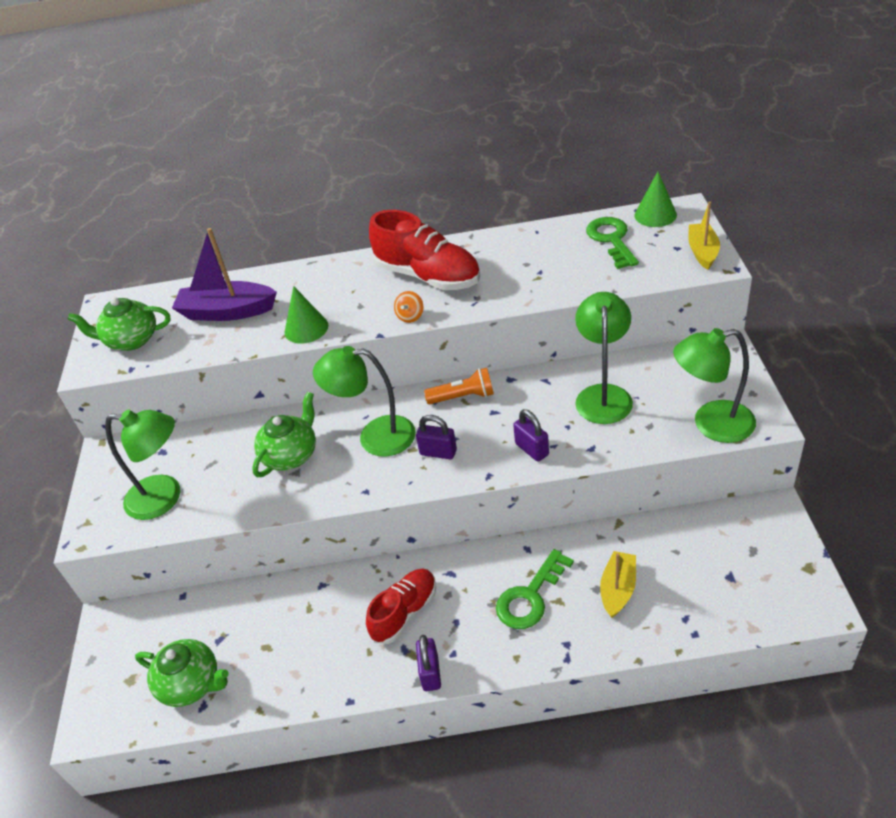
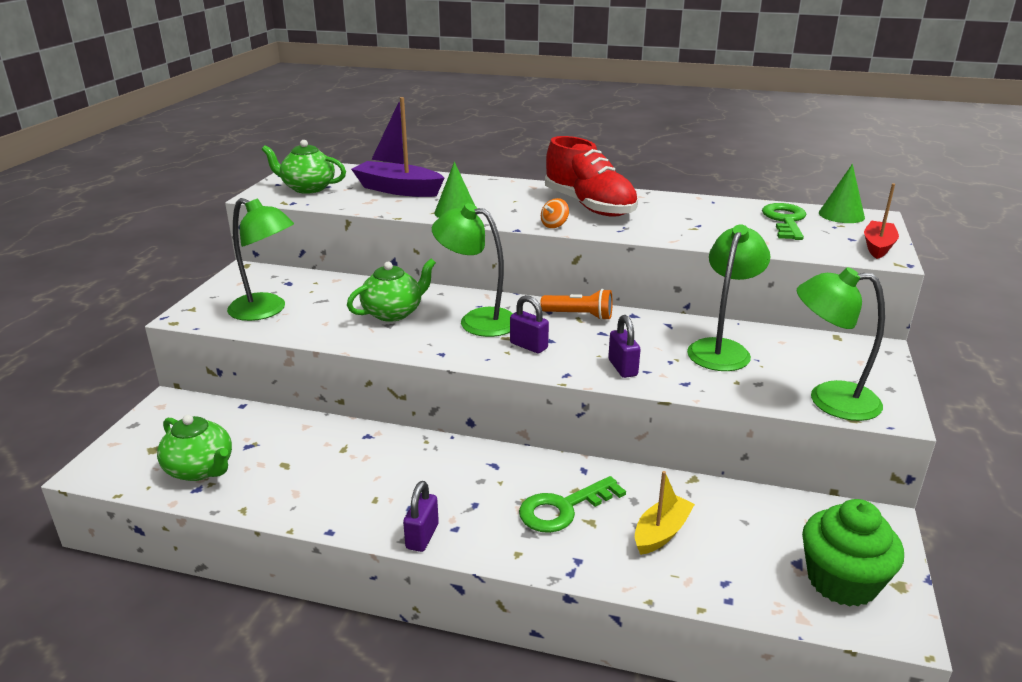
camera: 15 degrees right, 15 degrees down
red shoe [366,569,436,644] -> none
yellow boat [688,202,720,270] -> red boat [864,183,899,259]
none -> green cupcake [802,499,904,607]

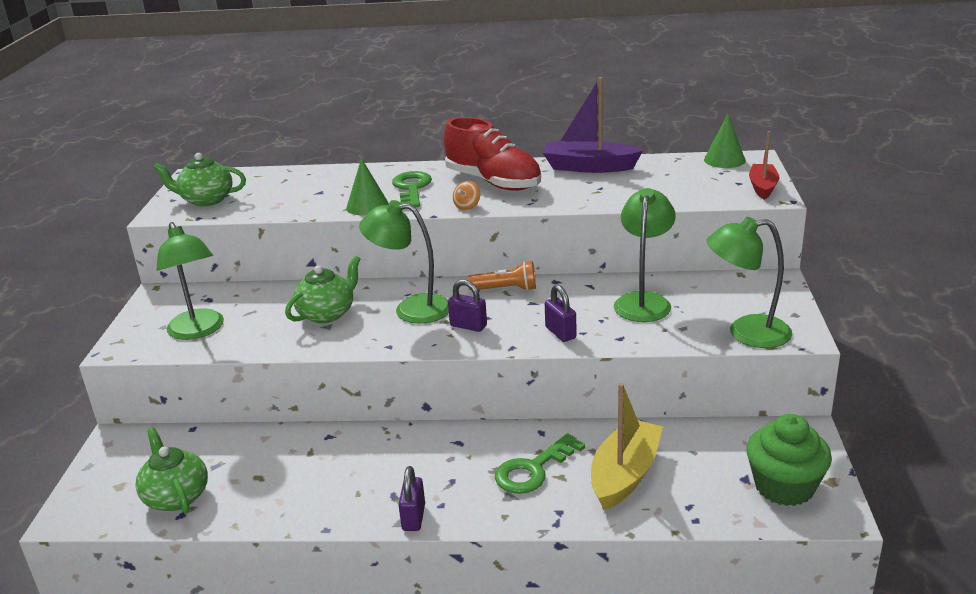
camera: 10 degrees left, 0 degrees up
green teapot [157,415,232,481] -> green teapot turned 150 degrees counterclockwise [135,428,208,514]
green lamp [227,198,294,321] -> green lamp turned 45 degrees clockwise [157,222,224,340]
purple boat [351,97,444,197] -> purple boat moved to [543,77,643,173]
yellow boat [635,471,695,555] -> yellow boat [591,383,663,510], size x1.60
green key [762,203,806,240] -> green key moved to [392,171,432,207]

